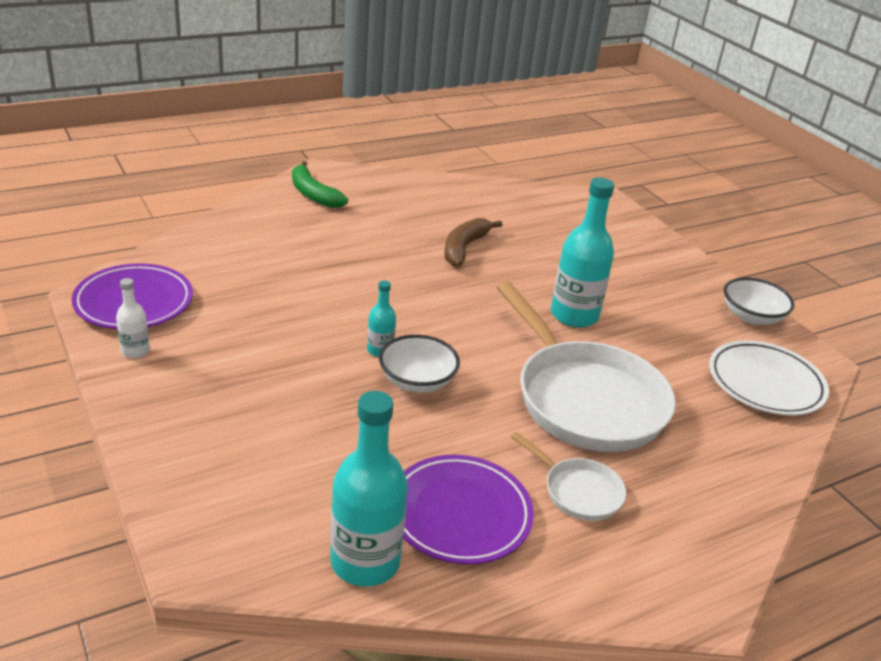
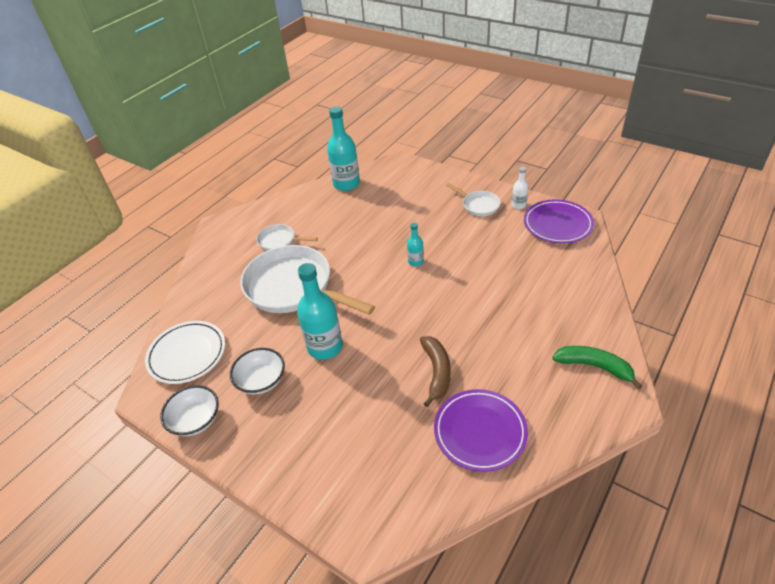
camera: 160 degrees right, 10 degrees up
white bowl [379,335,460,393] -> white bowl moved to [230,348,285,394]
purple plate [403,455,534,565] -> purple plate moved to [434,389,528,472]
none -> white pan [446,183,500,216]

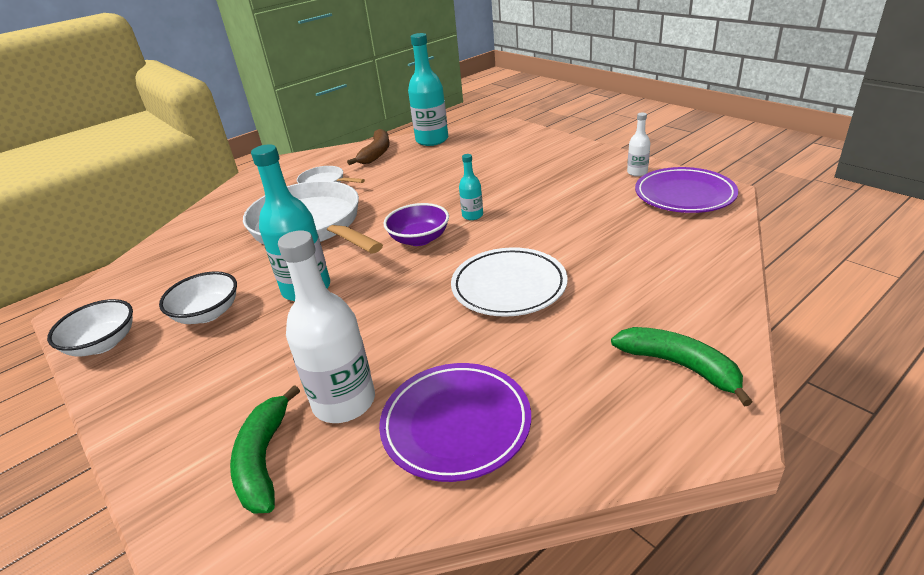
camera: 15 degrees right, 10 degrees down
white plate [145,321,225,384] -> white plate moved to [451,247,568,317]
brown banana [420,336,451,407] -> brown banana moved to [347,129,390,165]
white pan [446,183,500,216] -> none
none -> green banana [230,385,300,514]
none -> white bottle [278,230,375,423]
none -> purple bowl [383,203,449,246]

